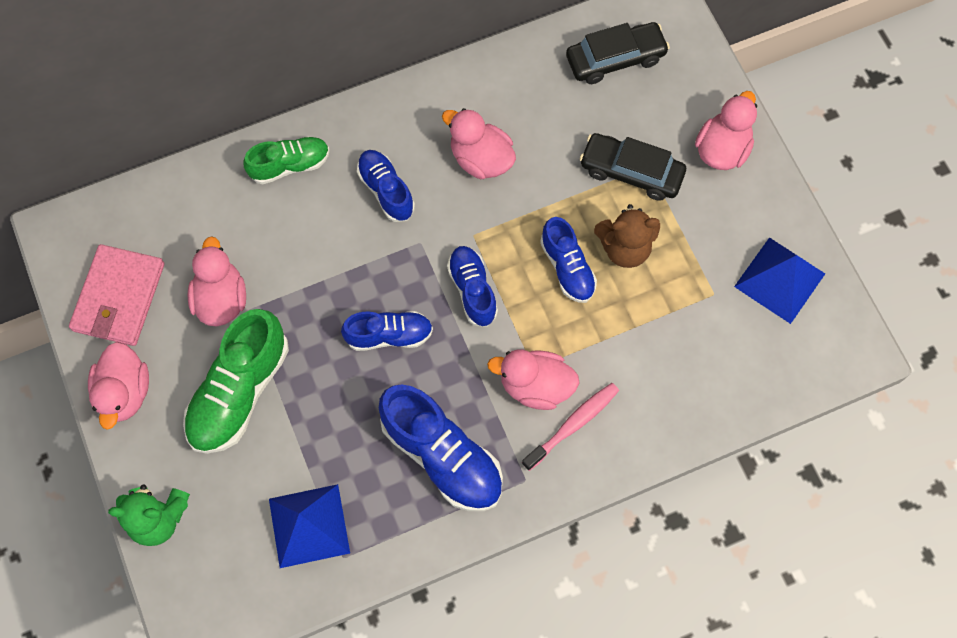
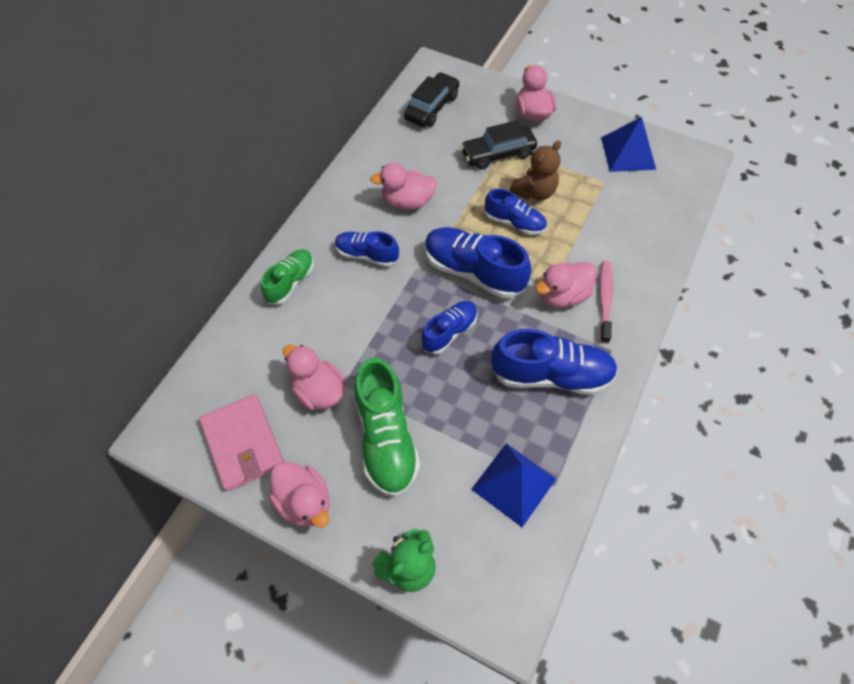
camera: 40 degrees left, 10 degrees down
blue shoe [447,246,498,327] -> blue shoe [425,227,532,298], size x1.65

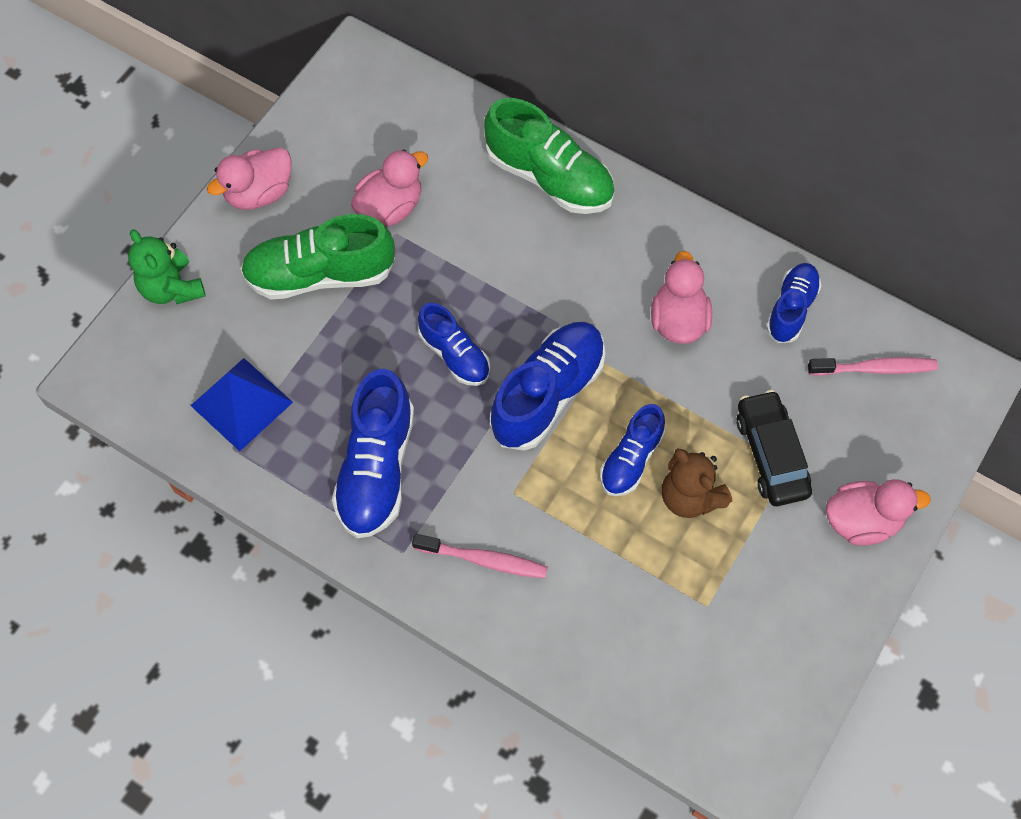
camera: 95 degrees right, 5 degrees up
pink wallet [199,394,284,491] -> none
green shoe [261,249,314,305] -> green shoe [484,98,615,214], size x1.65
blue shoe [335,231,399,267] -> blue shoe moved to [766,263,822,343]
black car [404,72,459,127] -> pink toothbrush [808,357,938,376]
pink duck [535,262,597,308] -> none
blue pyramid [601,117,656,172] -> none

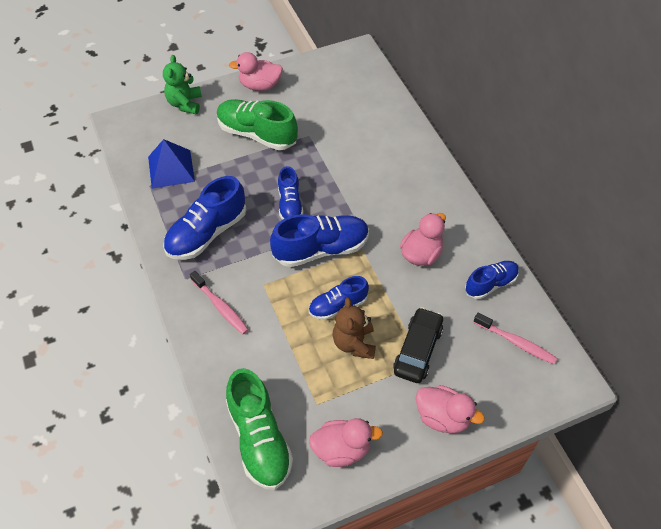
camera: 35 degrees right, 10 degrees down
pink duck [351,149,428,226] -> pink duck moved to [309,418,383,467]
green shoe [484,98,615,214] -> green shoe moved to [226,368,293,490]

